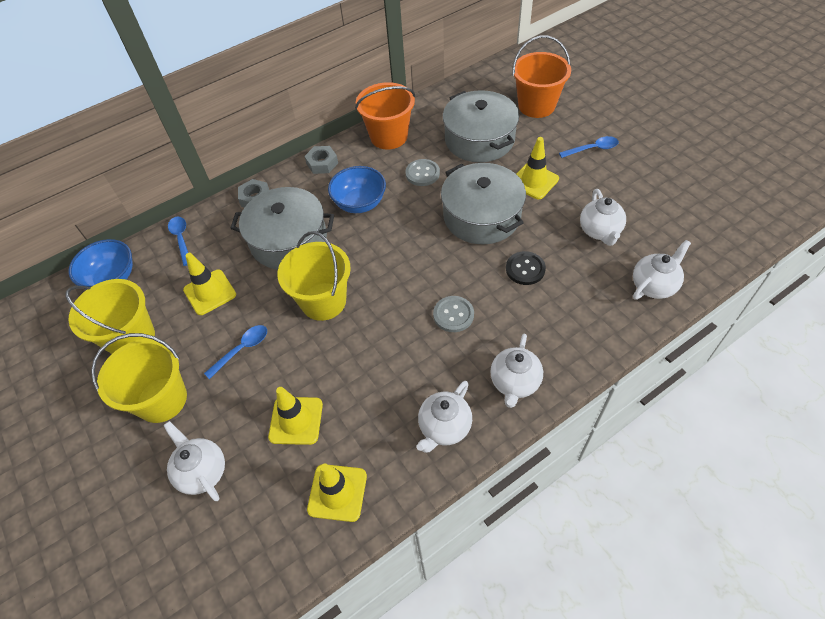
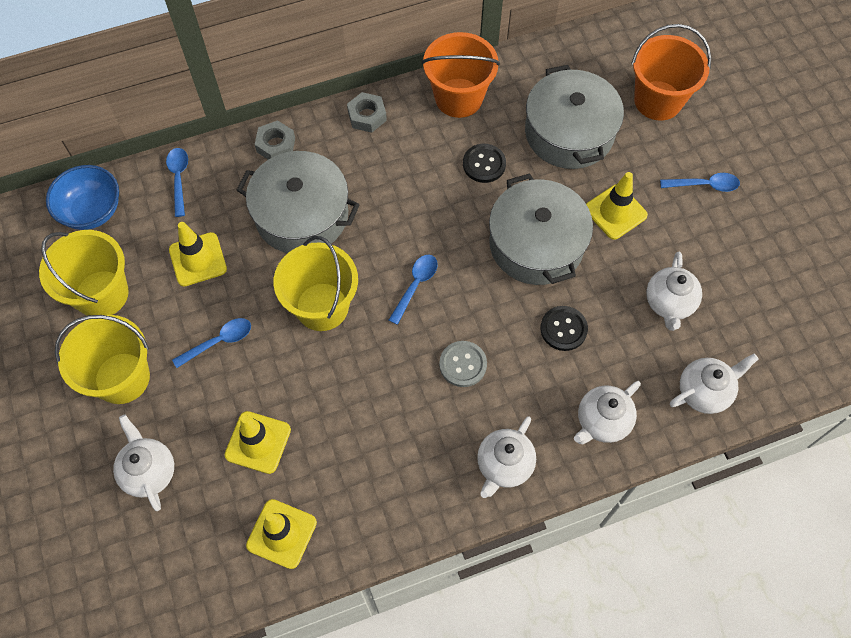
camera: 10 degrees right, 10 degrees up
blue bowl [328,166,386,213] -> none
grey button [405,159,440,186] -> black button [463,144,506,183]
white teapot [417,381,472,453] -> white teapot moved to [574,381,641,444]
none -> blue spoon [389,255,438,325]

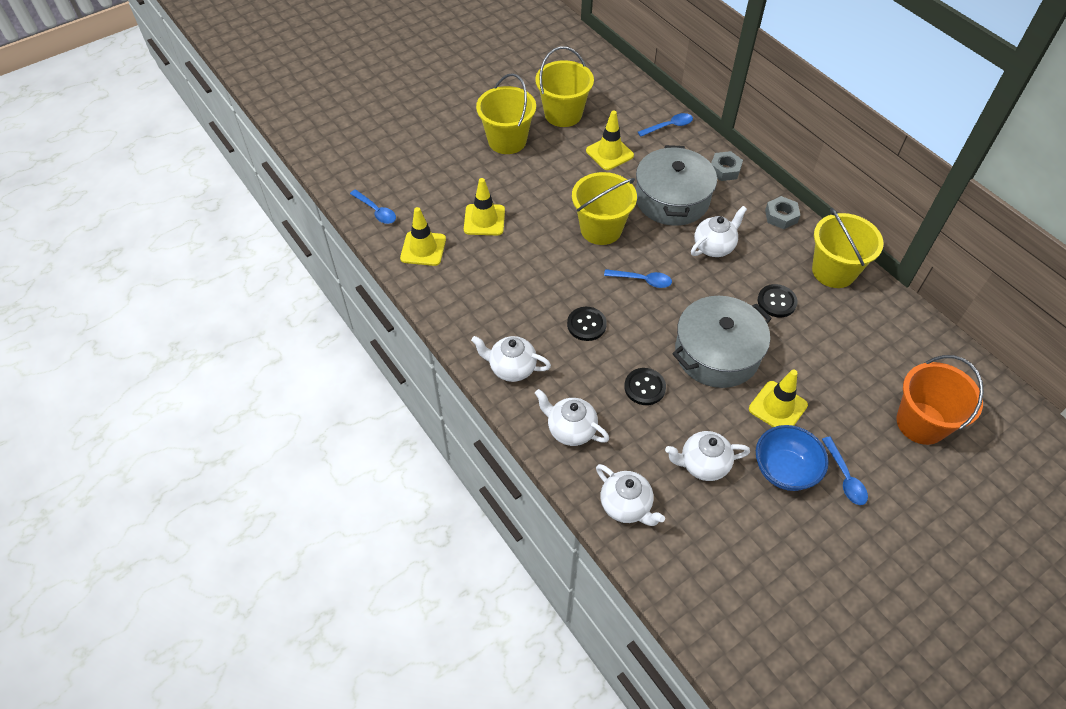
camera: 75 degrees right, 10 degrees down
blue bowl [46,165,119,230] -> blue bowl moved to [756,425,829,491]
white teapot [113,415,174,511] -> white teapot moved to [691,206,747,257]
blue spoon [172,318,251,368] -> blue spoon moved to [350,189,396,224]
orange bucket [422,32,500,118] -> yellow bucket [812,208,883,288]
grey button [439,341,487,387] -> black button [567,307,607,341]
grey pot [525,65,624,169] -> none

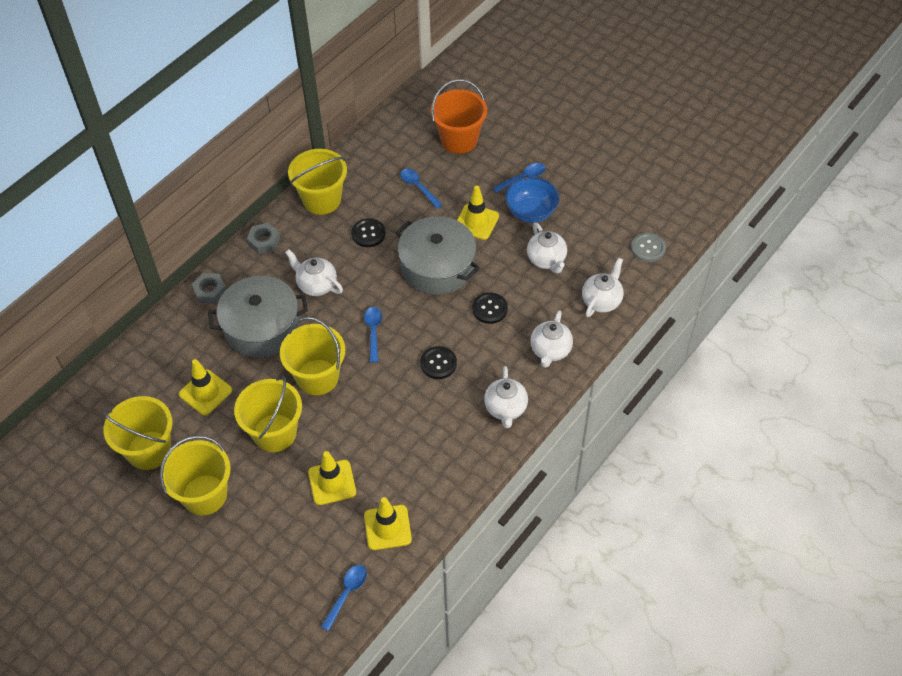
camera: 105 degrees left, 0 degrees up
blue spoon [638,113,693,137] -> blue spoon moved to [400,169,442,208]
none -> yellow bucket [234,376,302,452]
none -> grey button [631,233,666,262]

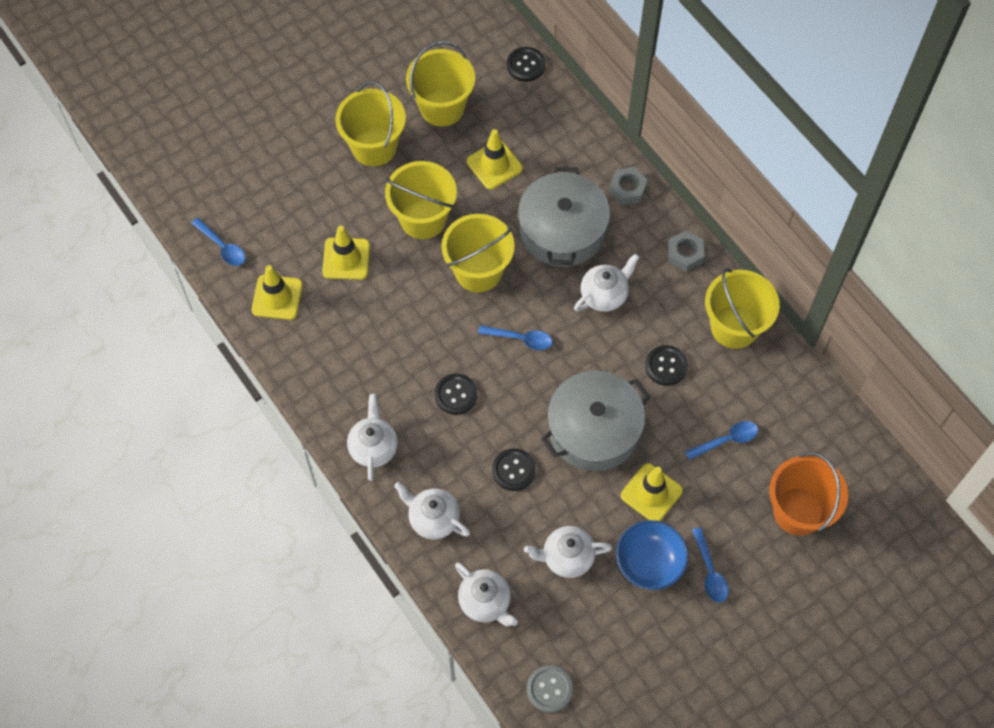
camera: 105 degrees right, 10 degrees up
white teapot [484,366,528,428] -> white teapot turned 75 degrees clockwise [347,394,398,481]
none -> black button [507,47,545,82]

